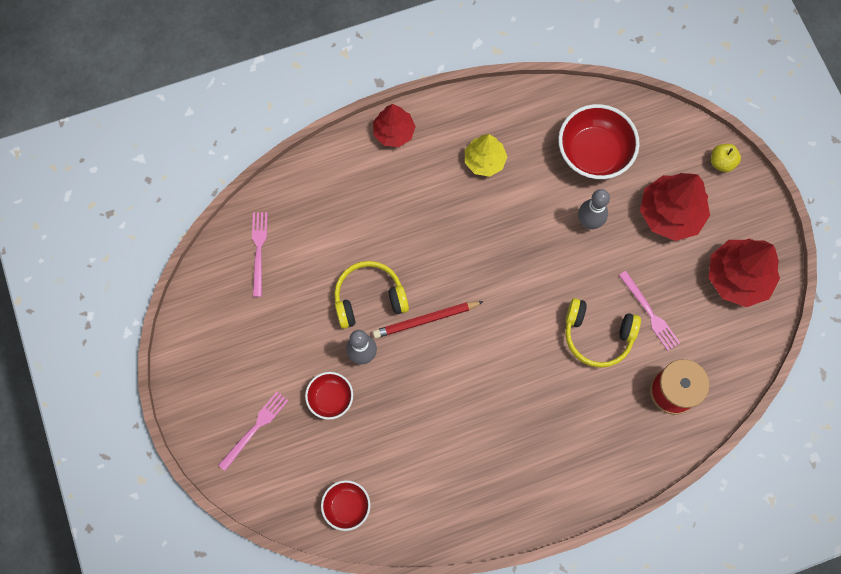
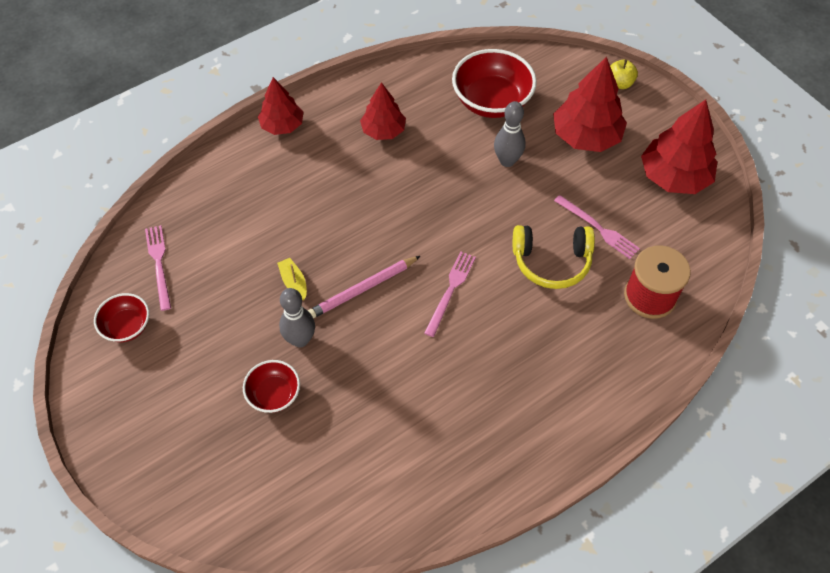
camera: 15 degrees left, 15 degrees down
pink fork [218,391,289,471] -> pink fork moved to [424,251,476,337]
red bowl [321,480,370,531] -> red bowl moved to [94,293,149,342]
yellow headphones [334,261,409,329] -> yellow boat [277,258,307,300]
red pencil [373,301,484,338] -> pink pencil [308,256,420,319]
yellow tree [465,134,507,177] -> red tree [360,82,406,140]

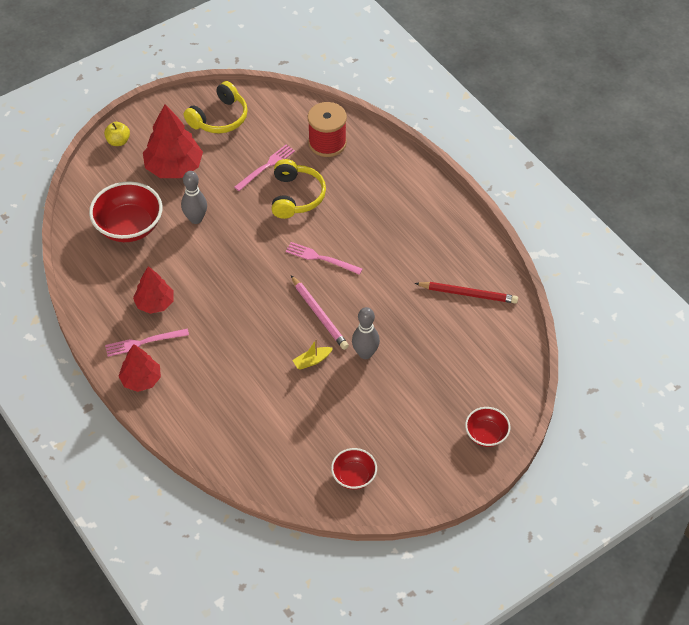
camera: 90 degrees left, 5 degrees down
pink fork [145,225,171,311] -> pink fork moved to [105,329,189,357]
red bowl [243,360,300,413] -> red bowl moved to [465,407,510,447]
red tree [641,100,717,194] -> yellow headphones [184,81,248,134]
none -> red pencil [415,282,518,304]

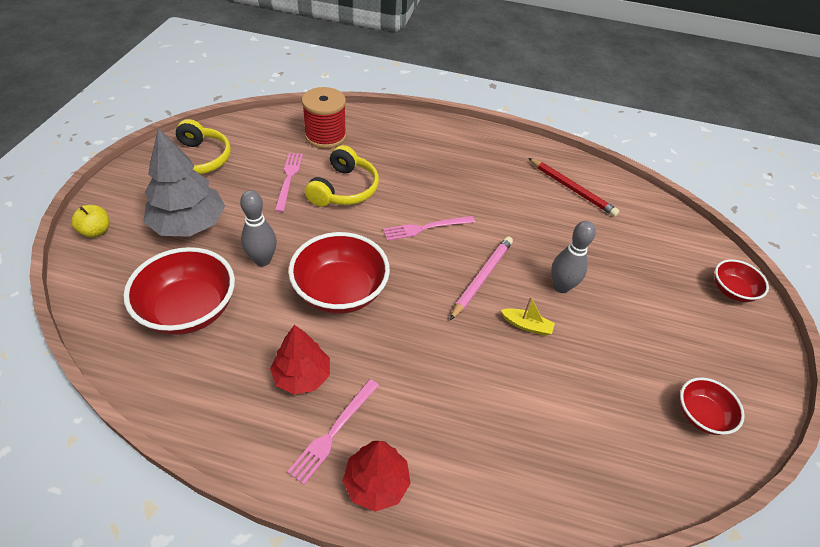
camera: 45 degrees left, 5 degrees down
red tree [143,104,203,178] -> grey tree [143,128,225,237]
yellow headphones [272,159,326,219] -> yellow headphones turned 60 degrees clockwise [305,145,379,207]
pink pencil [291,275,349,350] -> pink pencil turned 75 degrees counterclockwise [450,236,513,320]
yellow boat [292,340,333,370] -> yellow boat turned 90 degrees counterclockwise [501,297,555,336]
red pencil [415,282,518,304] -> red pencil turned 75 degrees clockwise [528,158,619,217]
none -> red bowl [288,232,390,314]

